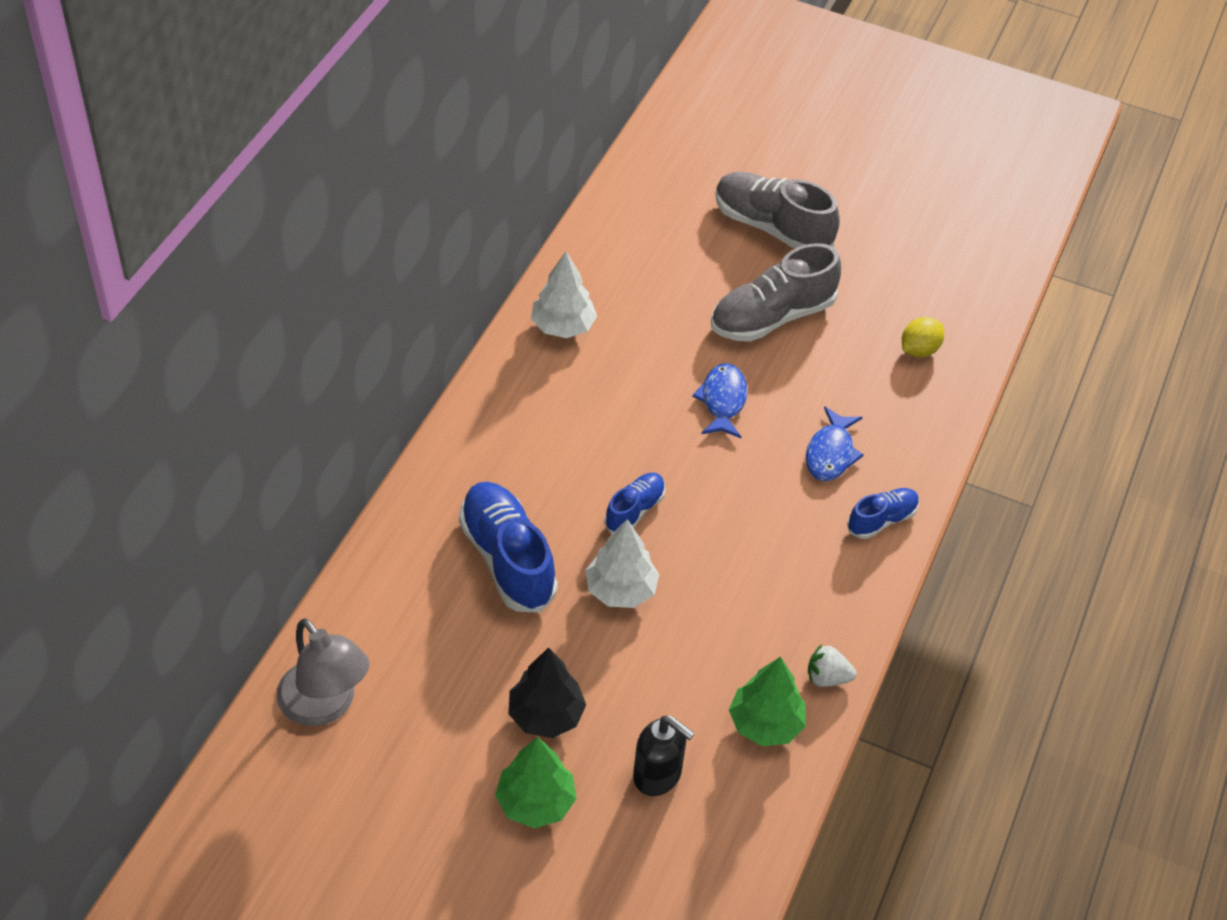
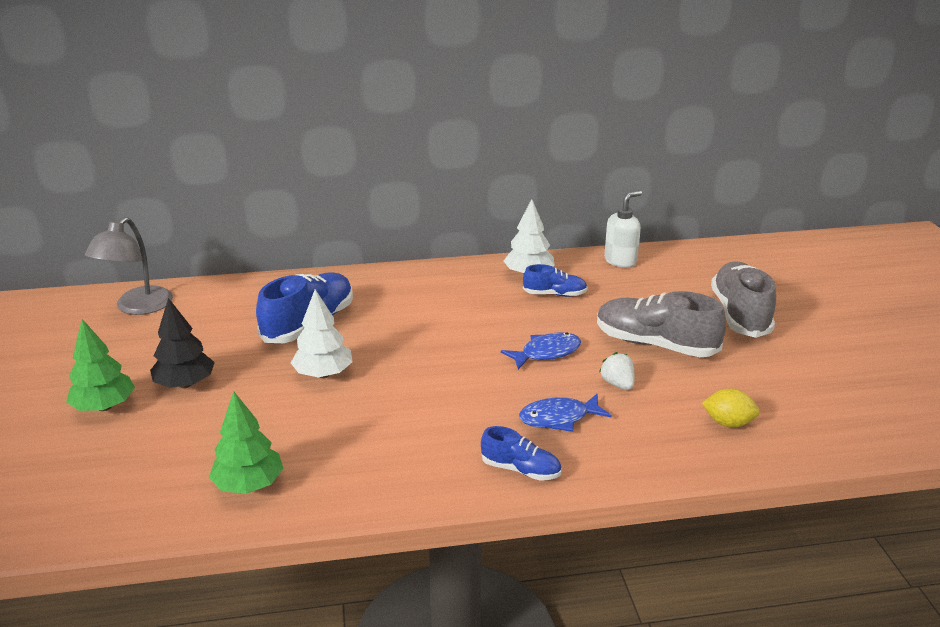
camera: 60 degrees right, 20 degrees down
blue shoe [604,473,666,534] -> blue shoe moved to [523,264,588,297]
black soap dispenser [633,716,695,796] -> none
white strawberry [808,644,856,687] -> white strawberry moved to [599,352,635,390]
none -> white soap dispenser [604,190,642,268]

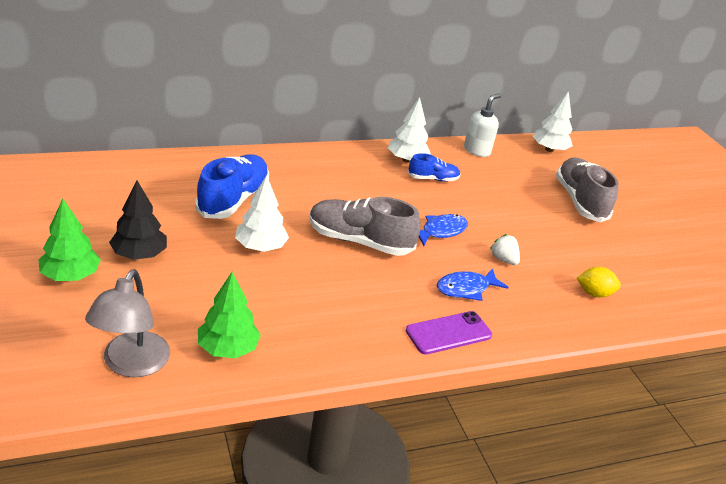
camera: 15 degrees left, 5 degrees up
grey lamp [85,217,173,315] -> grey lamp moved to [85,269,170,377]
blue shoe [481,426,561,480] -> purple phone [406,311,492,355]
grey shoe [597,291,726,357] -> grey shoe moved to [309,197,420,256]
none -> white tree [533,91,573,152]

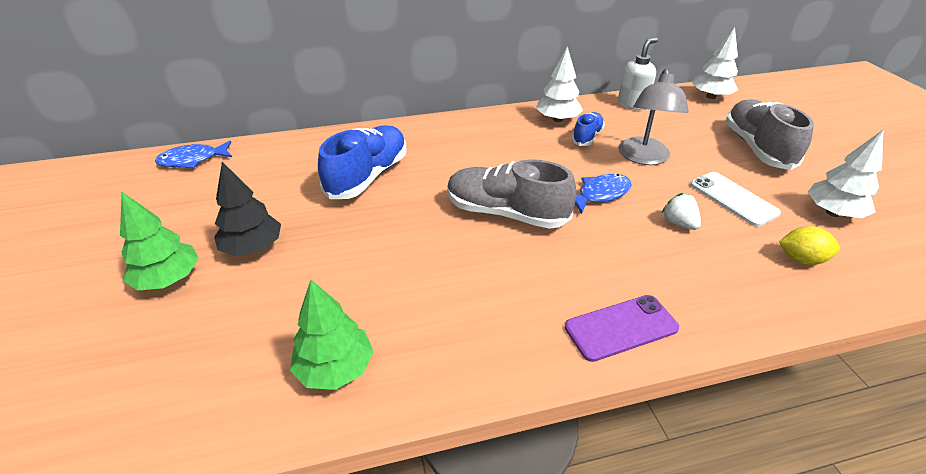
camera: 10 degrees right, 5 degrees up
grey lamp [85,269,170,377] -> grey lamp moved to [618,68,689,165]
white tree [235,175,289,252] -> white tree moved to [808,129,884,218]
blue shoe [408,153,460,182] -> blue shoe turned 60 degrees counterclockwise [572,112,605,146]
blue fish [437,268,509,301] -> blue fish moved to [155,141,232,169]
none -> white phone [690,172,781,227]

